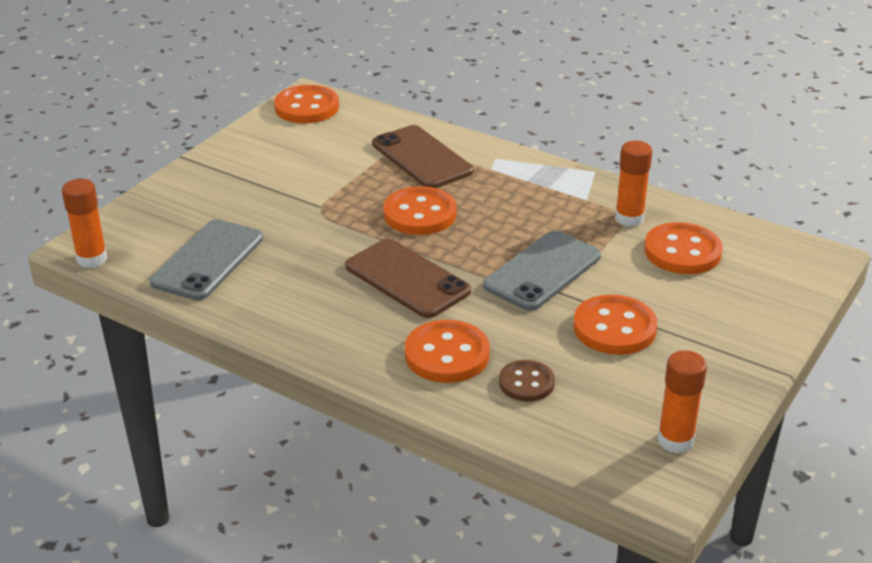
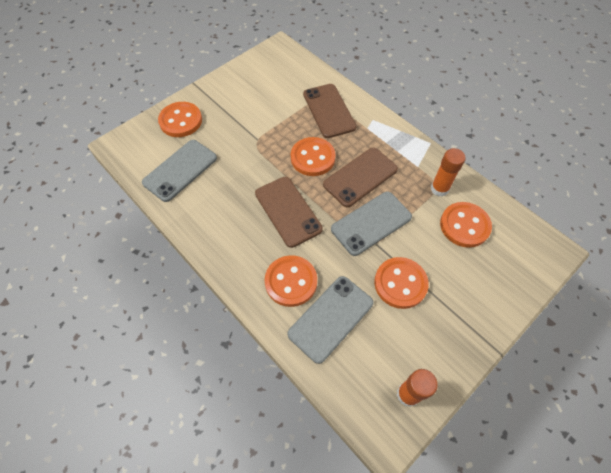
camera: 15 degrees right, 25 degrees up
orange glue stick [62,179,107,268] -> none
orange button [274,85,339,123] -> orange button moved to [158,102,202,137]
brown button [499,360,555,402] -> grey phone [287,276,374,364]
none -> brown phone [323,148,398,207]

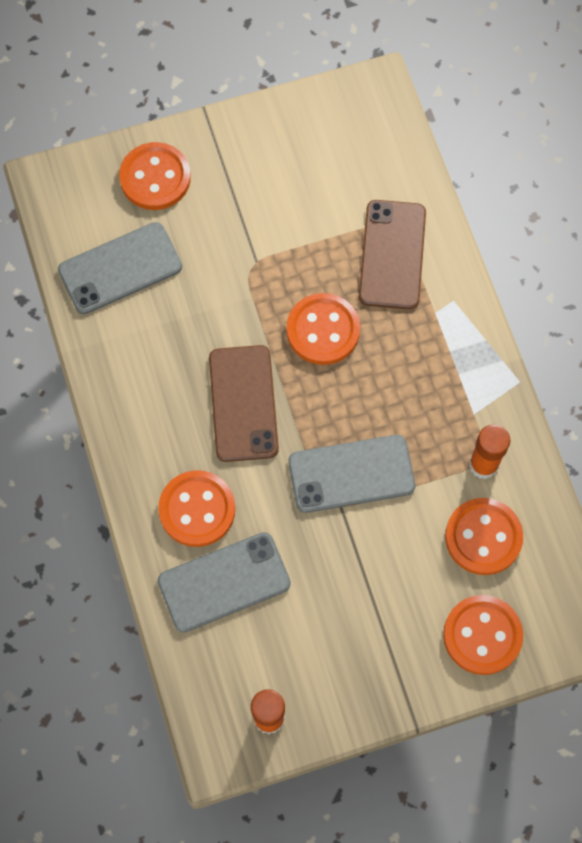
camera: 25 degrees right, 10 degrees up
brown phone [323,148,398,207] -> none
orange button [374,257,429,309] -> orange button moved to [443,595,523,675]

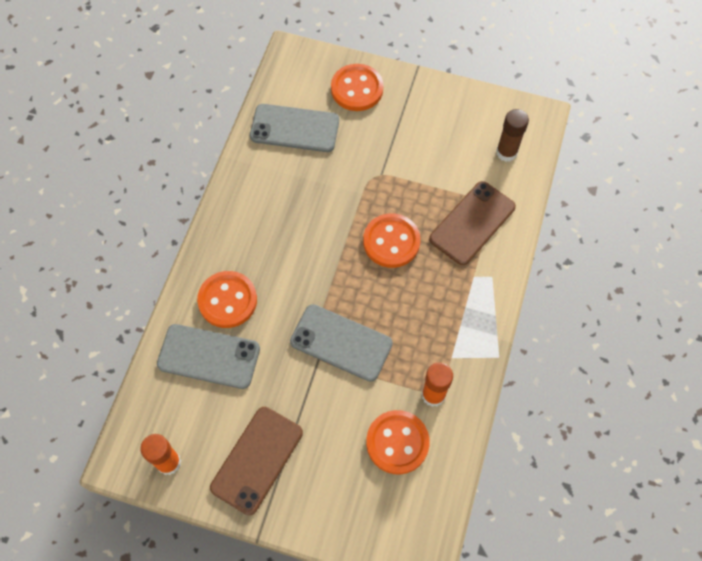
camera: 35 degrees right, 5 degrees down
brown phone [209,345,279,462] -> brown phone moved to [210,407,303,515]
orange button [443,595,523,675] -> none
none -> brown glue stick [496,109,529,162]

